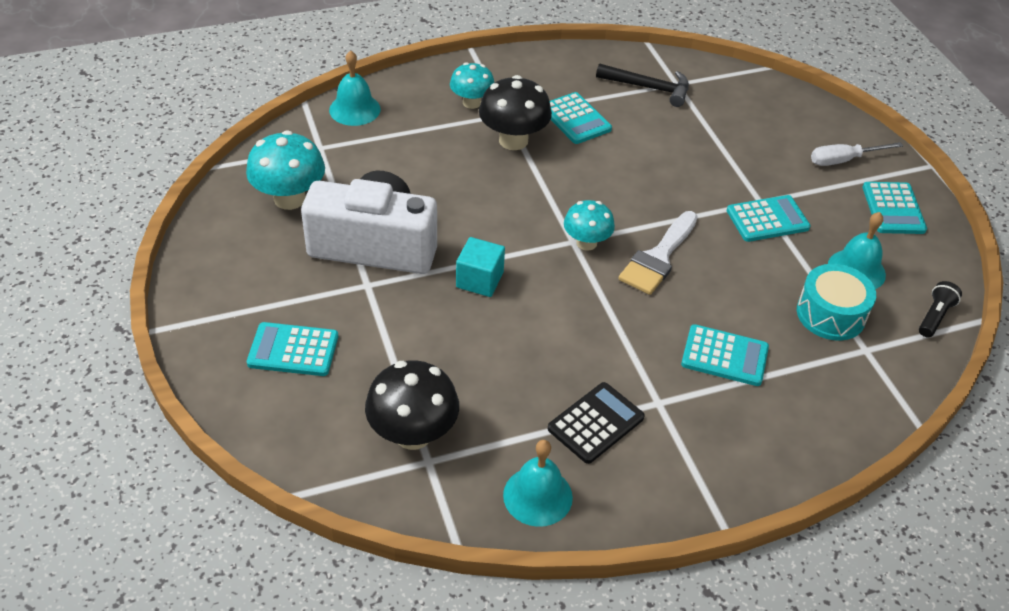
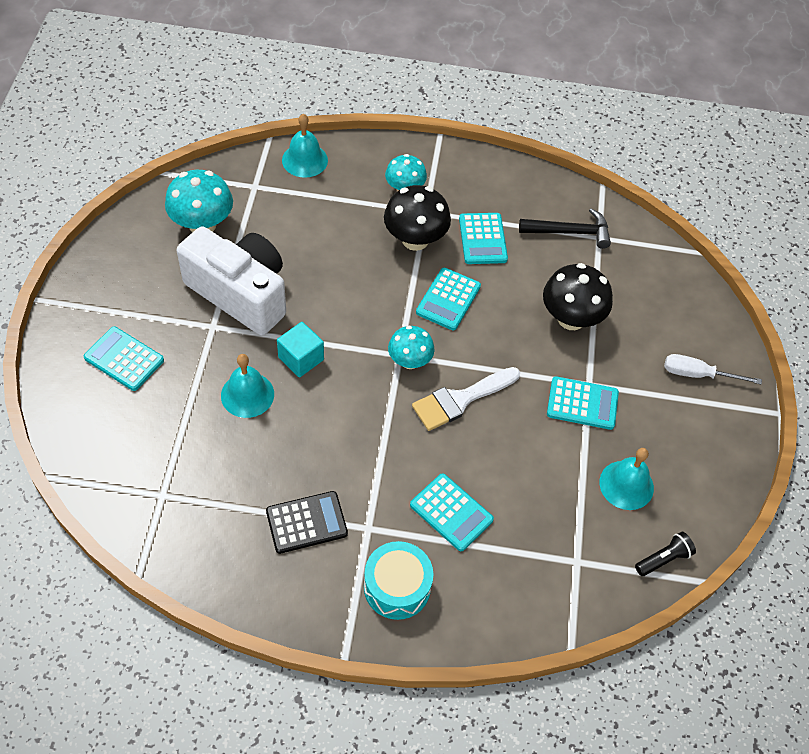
camera: 25 degrees right, 10 degrees up
black mushroom [365,360,459,450] -> black mushroom moved to [543,263,613,330]
turquoise bell [503,440,573,527] -> turquoise bell moved to [221,354,274,418]
black hammer [596,63,689,107] -> black hammer turned 45 degrees counterclockwise [519,208,611,249]
turquoise drum [797,264,876,341] -> turquoise drum moved to [364,541,433,620]
turquoise calculator [863,182,927,234] -> turquoise calculator moved to [416,268,481,330]

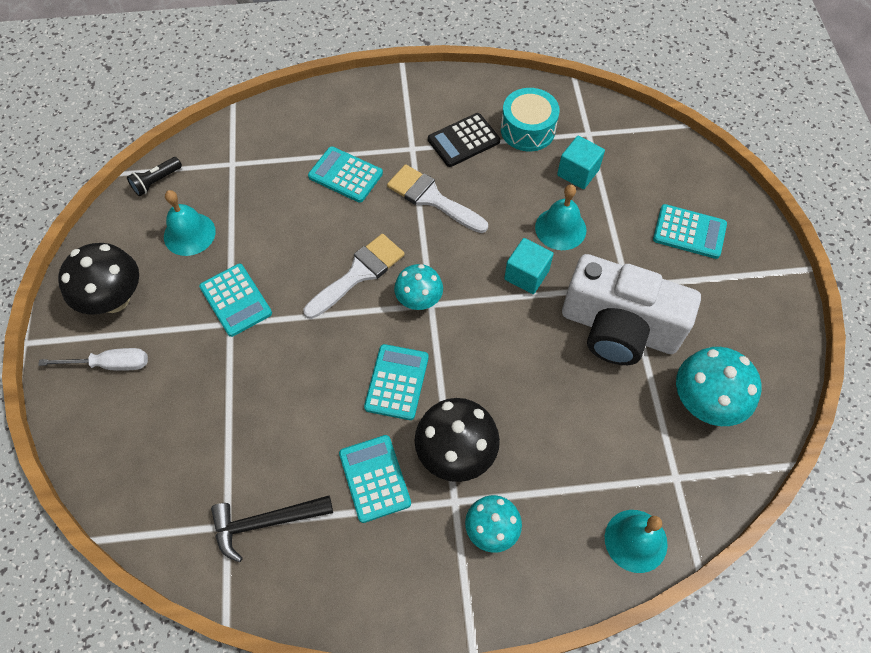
camera: 170 degrees right, 5 degrees up
turquoise drum [364,541,433,620] -> turquoise drum moved to [501,88,560,151]
black mushroom [543,263,613,330] -> black mushroom moved to [58,243,139,315]
turquoise calculator [547,376,619,430] -> turquoise calculator turned 120 degrees counterclockwise [199,264,272,337]
none -> white brush [387,164,488,233]
none -> turquoise cube [557,136,605,189]

